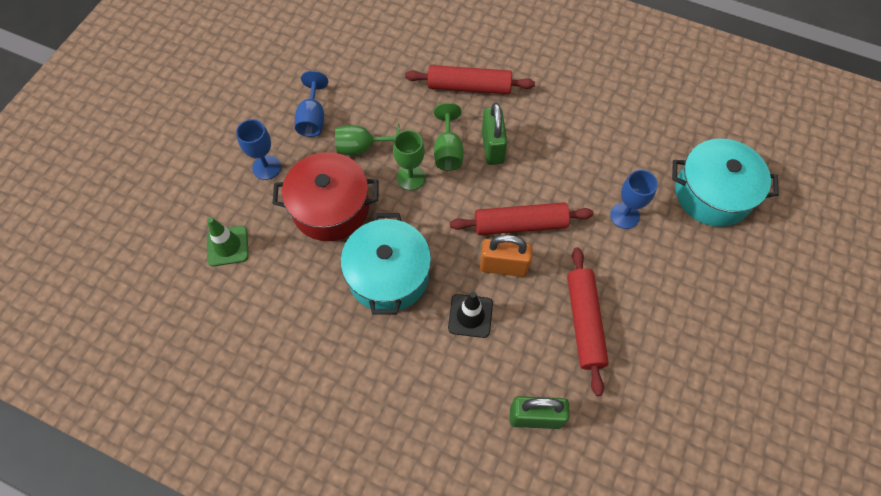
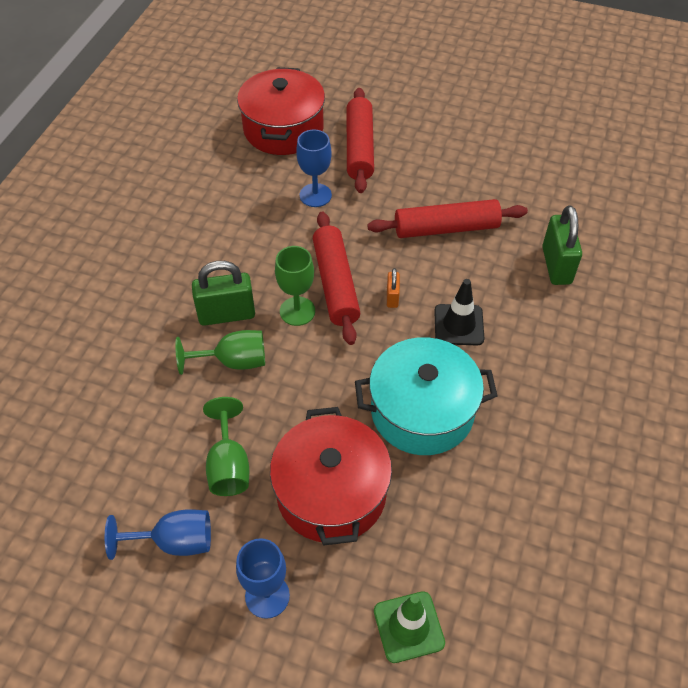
camera: 95 degrees left, 10 degrees down
green goblet [393,130,425,190] -> green goblet moved to [275,246,315,326]
red rolling pin [405,65,535,94] -> red rolling pin moved to [347,88,374,193]
orange padlock [480,235,533,277] -> orange padlock [387,268,400,308], size x0.50
turquoise pot [672,138,779,227] -> red pot [237,67,325,155]

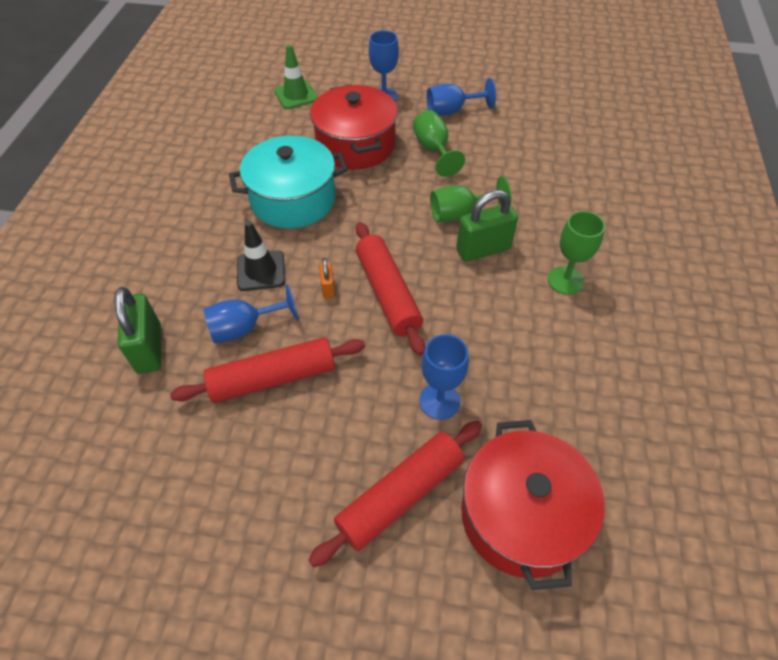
camera: 170 degrees right, 0 degrees up
green goblet [275,246,315,326] -> green goblet moved to [548,211,605,295]
red rolling pin [347,88,374,193] -> red rolling pin turned 60 degrees clockwise [308,421,482,567]
none -> blue goblet [203,284,298,343]

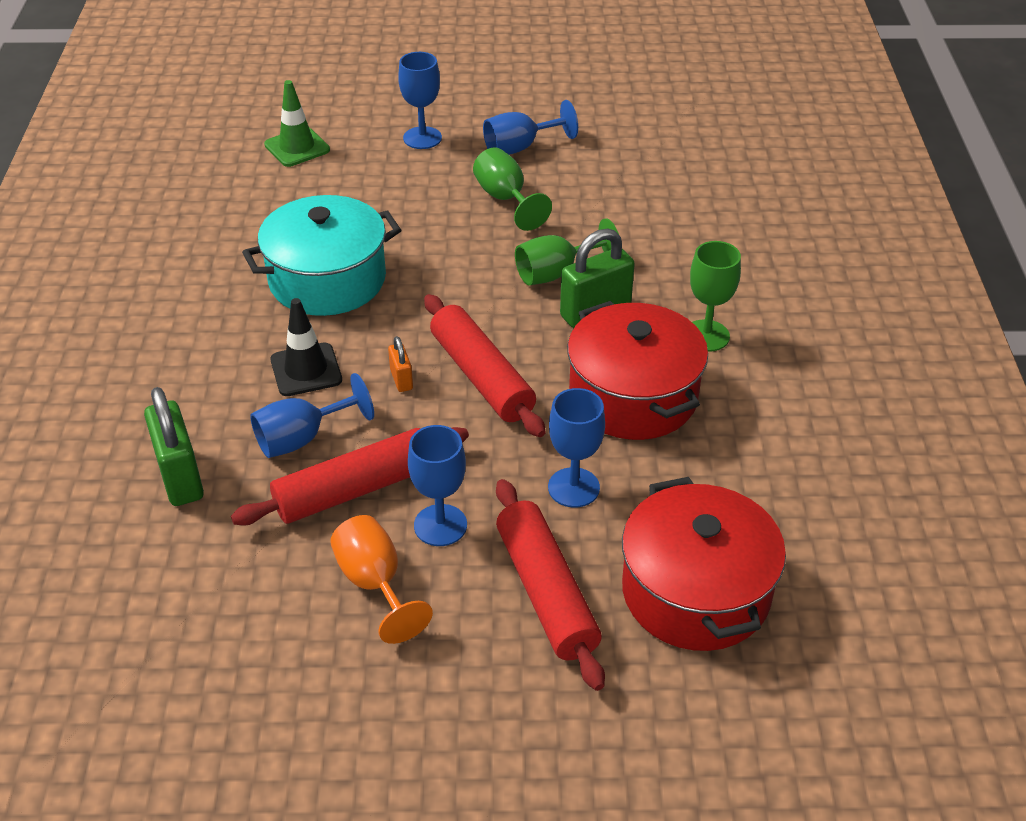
camera: 10 degrees left, 10 degrees down
red rolling pin [308,421,482,567] -> red rolling pin turned 60 degrees counterclockwise [496,479,605,691]
red pot [310,84,398,169] -> red pot moved to [567,301,708,440]
none -> orange goblet [330,515,433,644]
none -> blue goblet [408,425,467,546]

